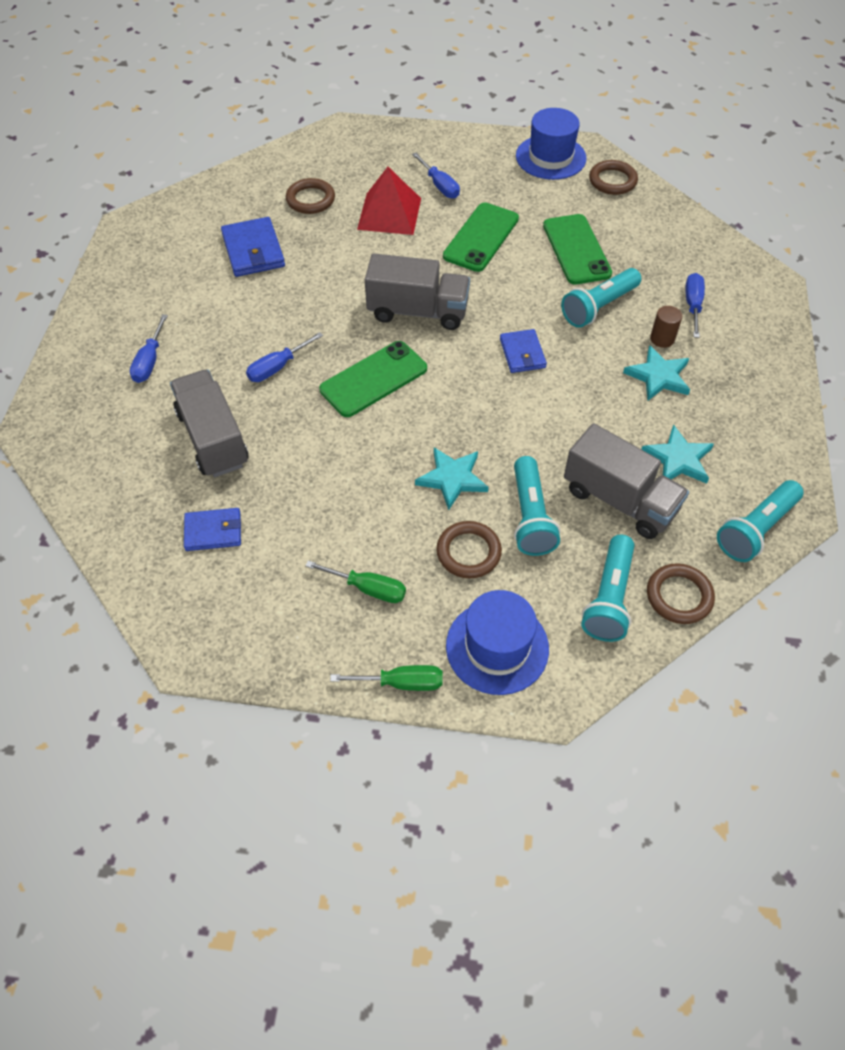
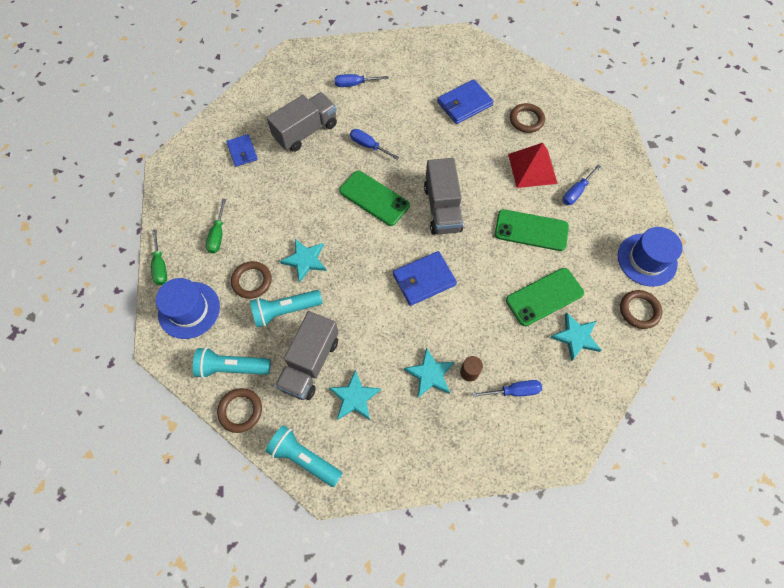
camera: 75 degrees right, 10 degrees up
blue wallet [500,329,547,373] -> blue wallet [393,251,457,306], size x1.52
turquoise flashlight [561,268,641,328] -> none
none -> turquoise star [550,312,601,361]

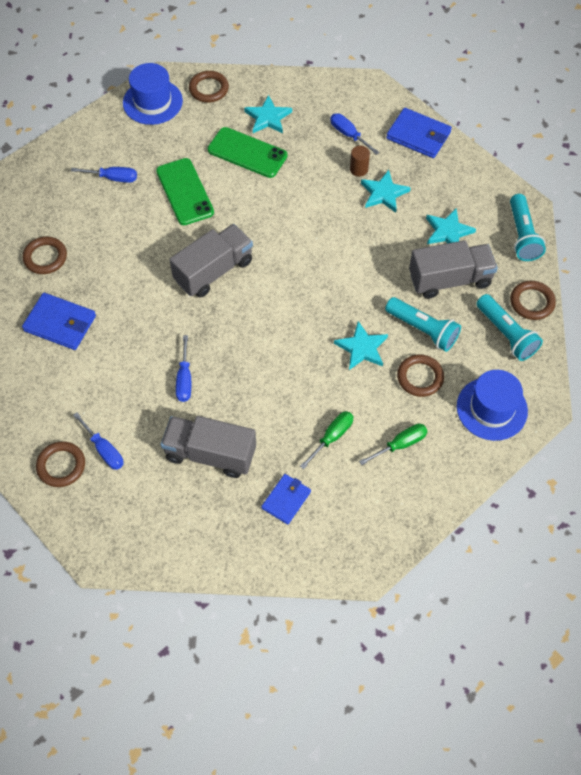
camera: 125 degrees left, 5 degrees down
green screwdriver [151,229,167,285] -> green screwdriver moved to [300,411,353,469]
green phone [339,171,410,226] -> none
blue wallet [393,251,457,306] -> blue wallet moved to [386,108,452,158]
red pyramid [508,143,558,188] -> none
none -> brown ring [36,441,85,487]

